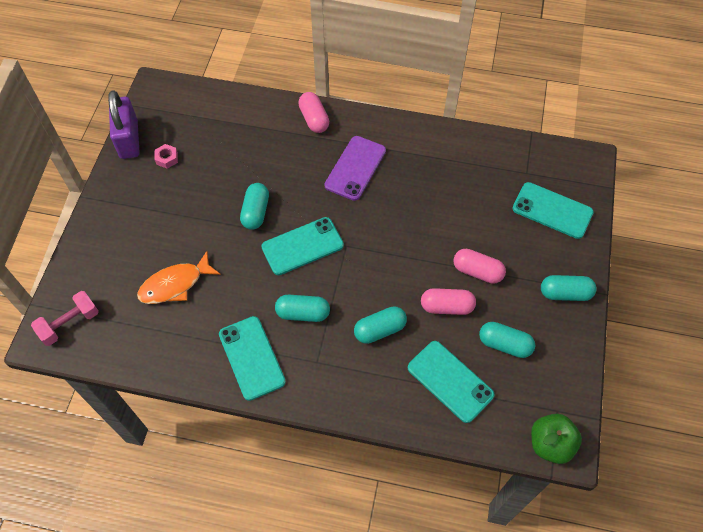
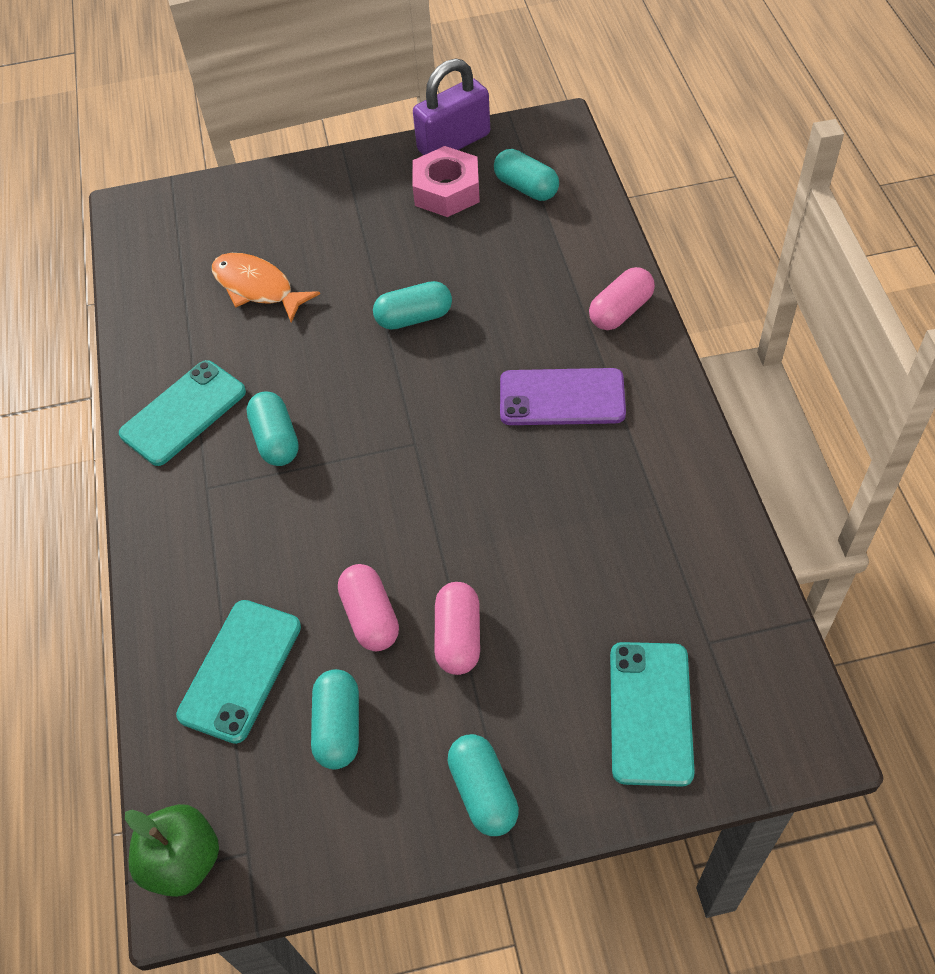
camera: 70 degrees right, 5 degrees down
pink dumbbell [31,291,99,346] -> none
pink nut [155,144,178,169] -> pink nut [412,146,480,217], size x2.01
turquoise phone [261,217,344,275] -> none
turquoise capsule [354,306,407,344] -> turquoise capsule moved to [494,149,559,201]

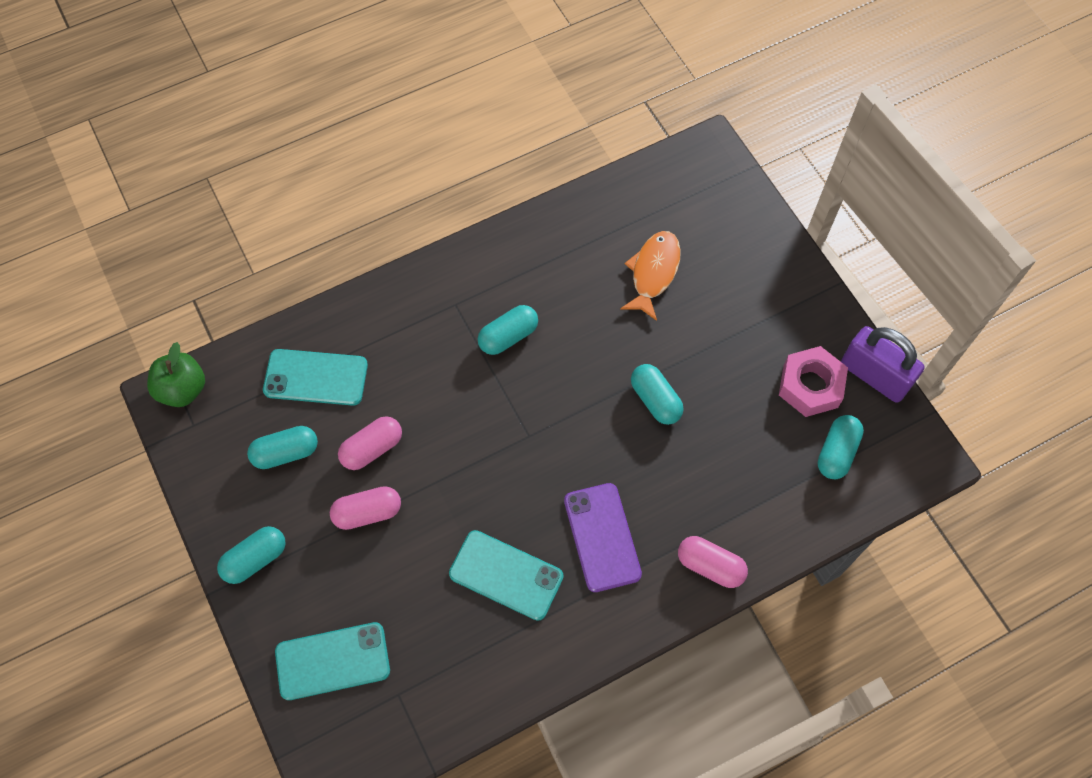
camera: 70 degrees right, 10 degrees up
turquoise phone [119,360,246,466] -> turquoise phone moved to [449,530,564,621]

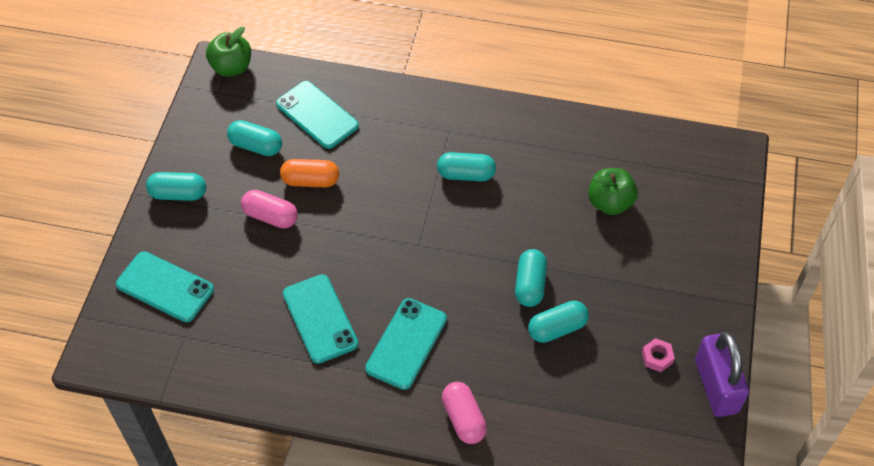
camera: 40 degrees right, 10 degrees down
pink capsule [338,416,402,470] -> orange capsule [280,159,339,187]
purple phone [564,483,642,592] -> turquoise phone [365,298,447,390]
orange fish [620,231,681,321] -> green apple [588,168,638,215]
pink nut [779,346,848,417] -> pink nut [642,338,675,372], size x0.50
turquoise capsule [818,415,864,479] -> turquoise capsule moved to [528,301,589,343]

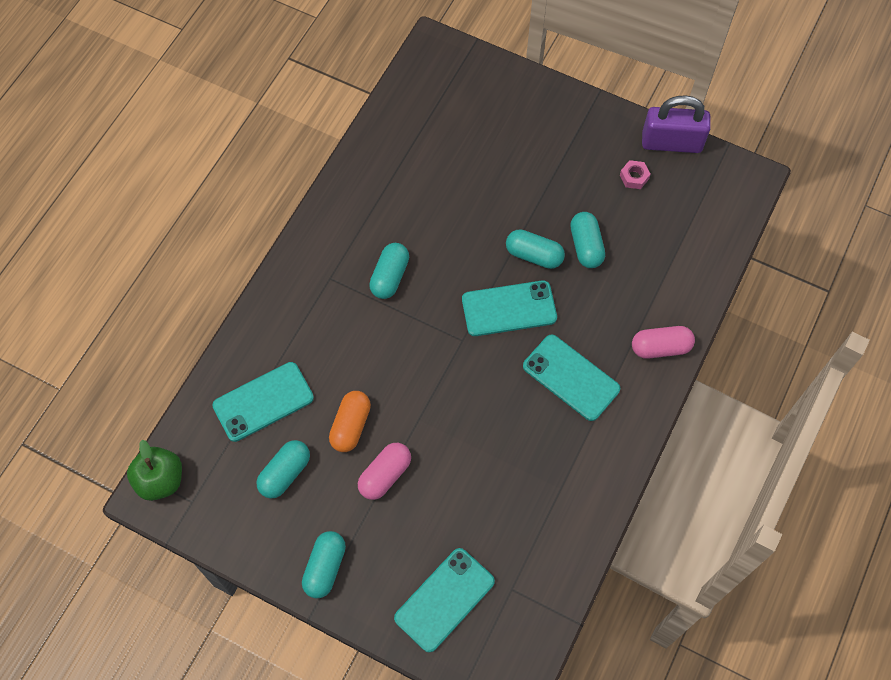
camera: 75 degrees left, 10 degrees up
turquoise phone [283,274,358,364] -> turquoise phone moved to [462,280,557,336]
green apple [588,168,638,215] -> none

